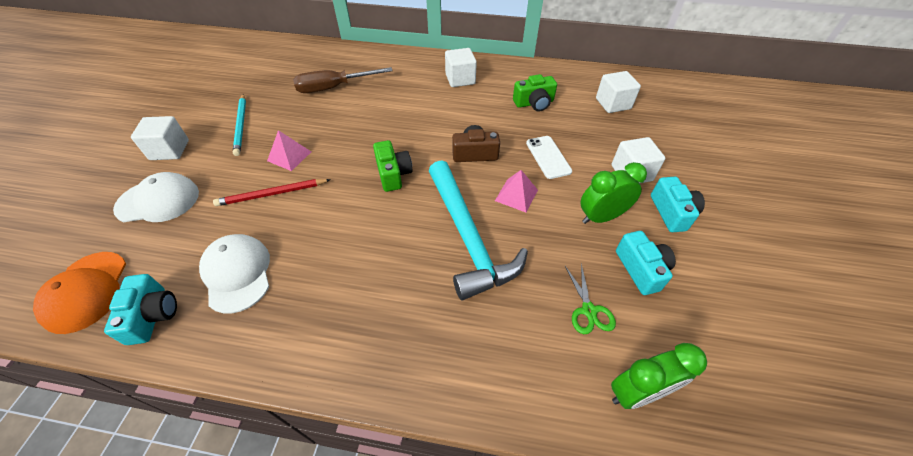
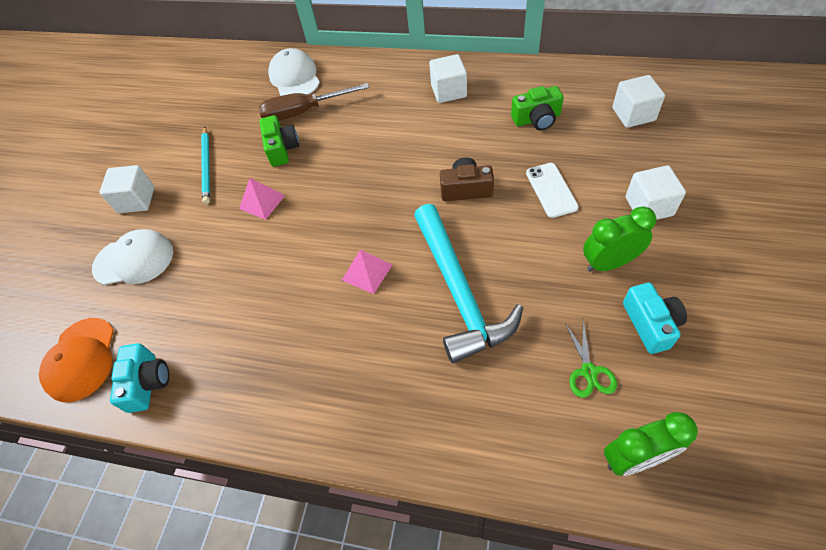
camera: 10 degrees right, 5 degrees up
white cap [199,234,270,313] -> white cap moved to [268,48,320,96]
red pencil [213,179,331,206] -> none
green camera [373,140,413,192] -> green camera moved to [260,115,299,167]
pink pyramid [495,170,538,212] -> pink pyramid moved to [342,250,392,294]
turquoise camera [651,177,705,232] -> none

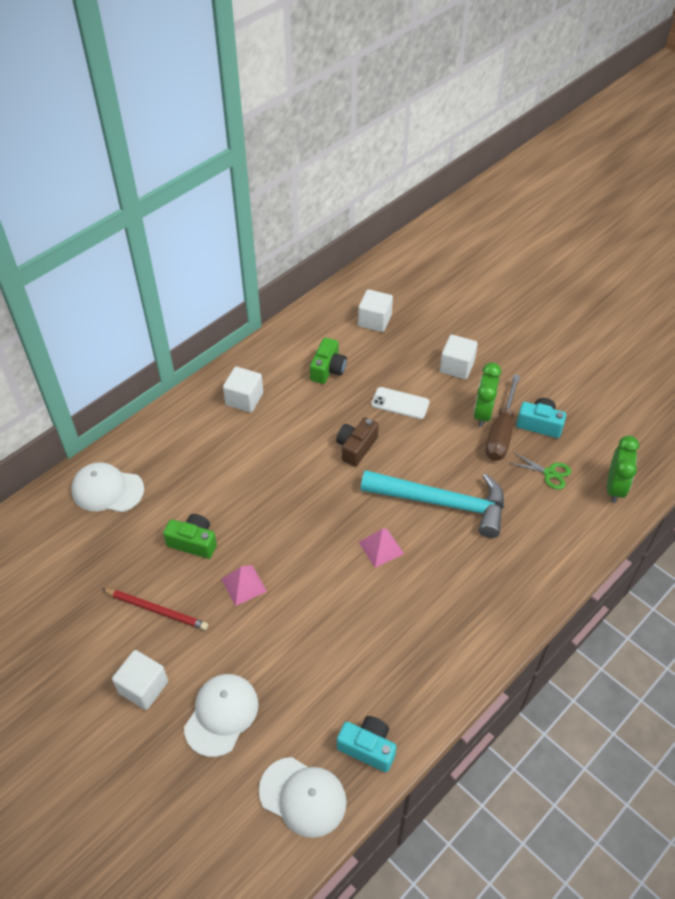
camera: 65 degrees left, 5 degrees down
orange cap [39,318,114,402] -> white cap [259,757,347,838]
turquoise pencil [201,127,210,204] -> red pencil [102,589,208,630]
brown screwdriver [258,83,369,121] -> brown screwdriver moved to [486,374,520,461]

